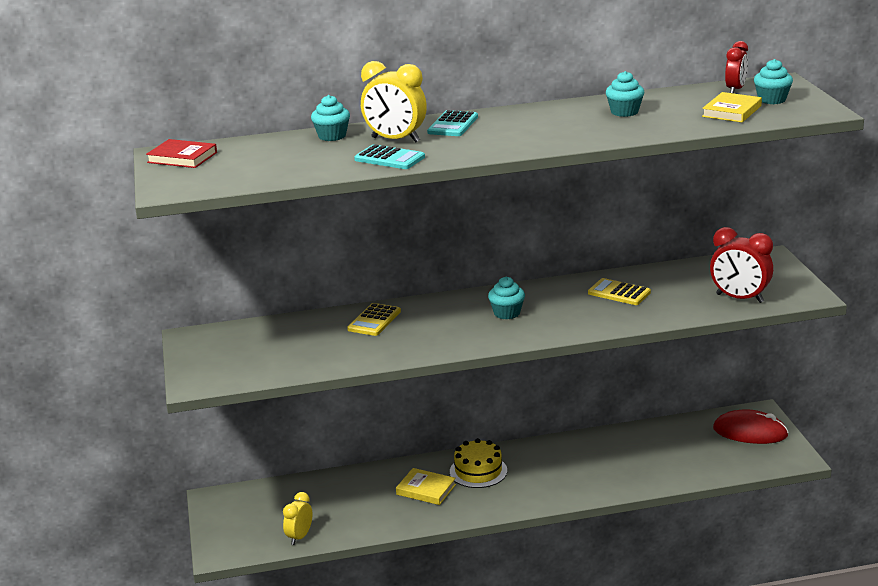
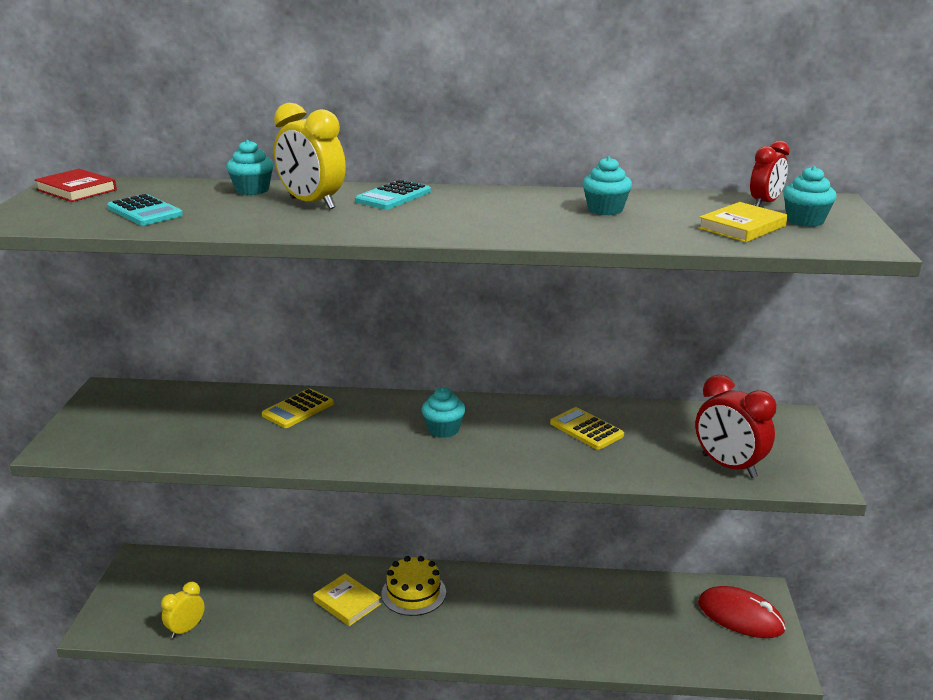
camera: 15 degrees right, 0 degrees up
turquoise calculator [354,144,425,169] -> turquoise calculator moved to [107,194,183,226]

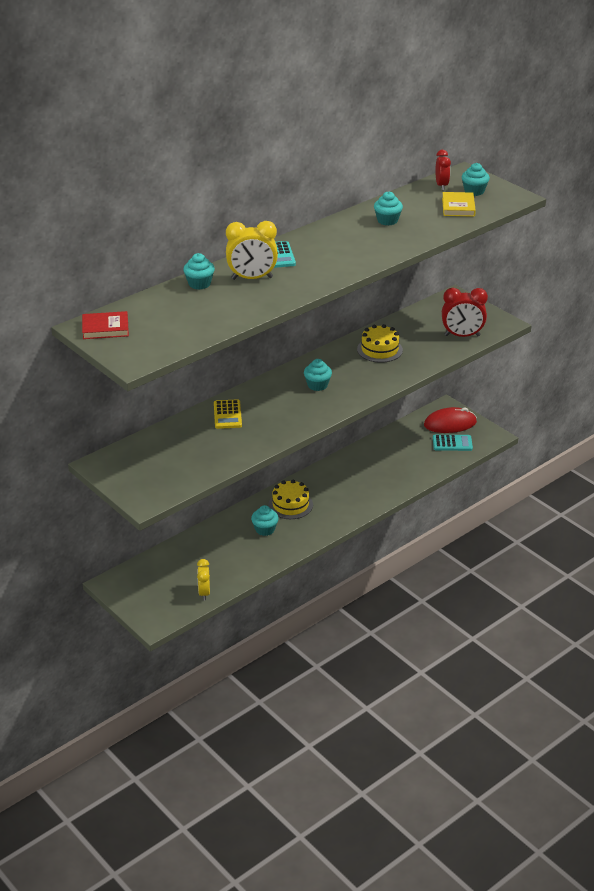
camera: 45 degrees left, 10 degrees up
turquoise calculator [107,194,183,226] -> turquoise calculator moved to [433,435,473,451]
yellow book [313,574,381,626] -> turquoise cupcake [251,505,279,536]
yellow calculator [550,407,624,450] -> yellow cake [357,324,403,363]

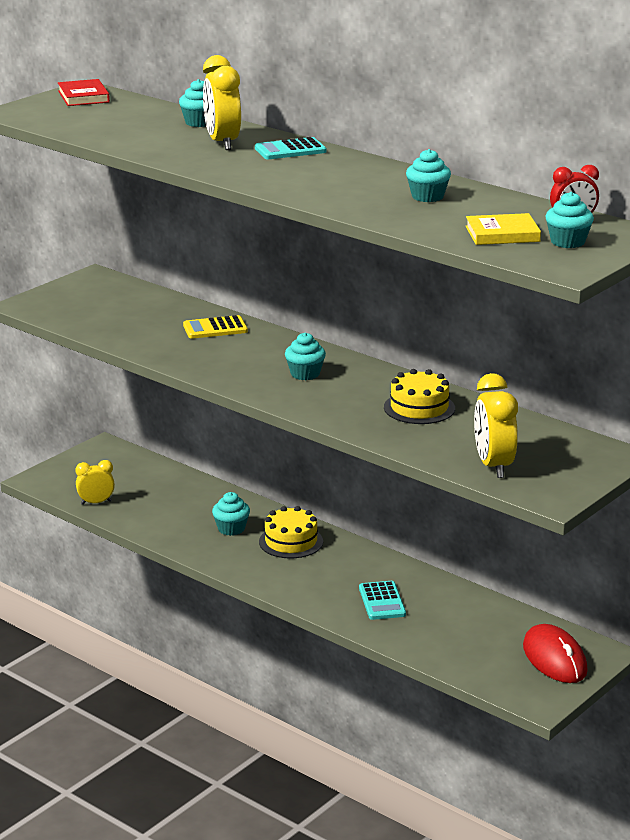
camera: 80 degrees right, 10 degrees down
turquoise calculator [433,435,473,451] -> turquoise calculator moved to [359,581,406,620]
red clock [442,288,488,337] -> yellow clock [474,373,518,478]

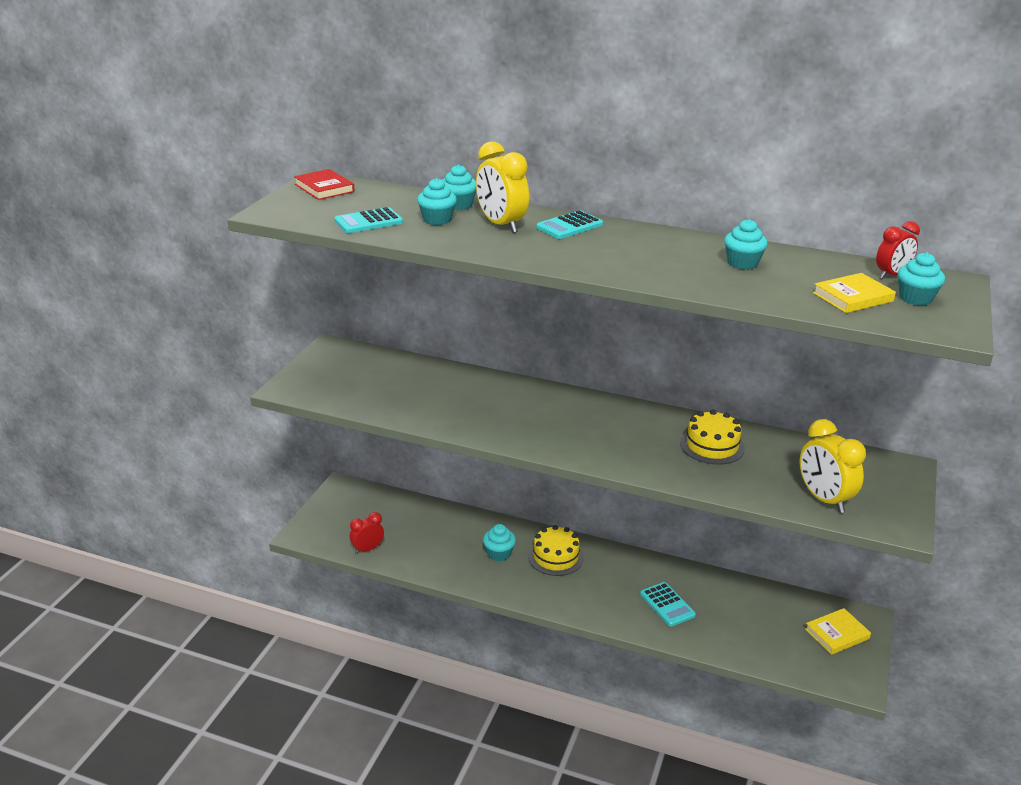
camera: 20 degrees left, 5 degrees up
yellow clock [75,460,115,505] -> red clock [350,512,384,554]
yellow calculator [183,315,248,339] -> none
turquoise cupcake [285,332,326,380] -> turquoise cupcake moved to [417,178,457,225]
red mouse [523,624,588,683] -> yellow book [805,608,871,655]
none -> turquoise calculator [335,207,403,233]

